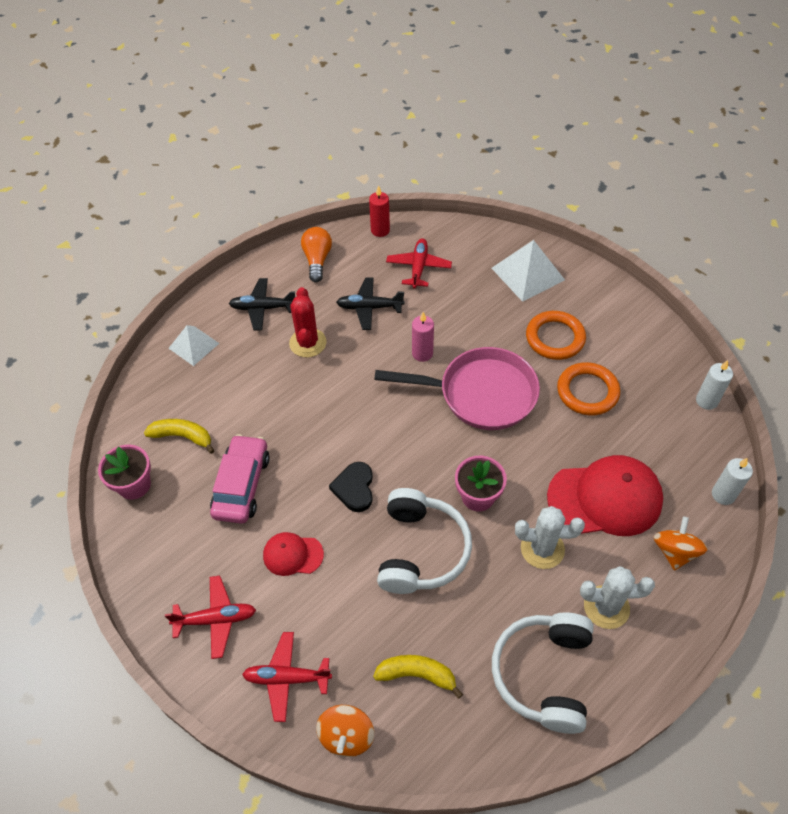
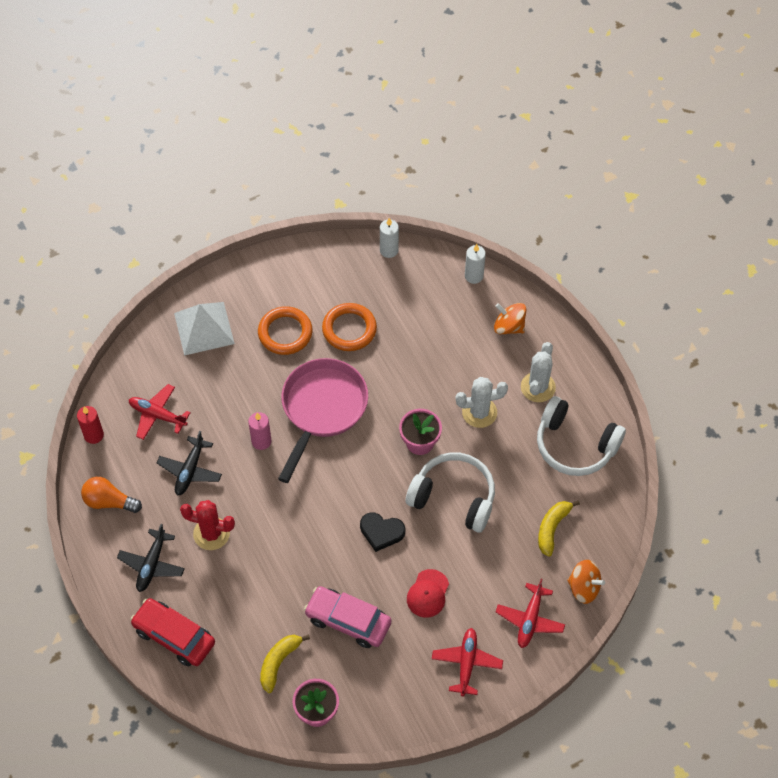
camera: 75 degrees left, 5 degrees up
white pyramid [168,325,220,366] -> red car [130,598,215,667]
white cactus [515,506,585,569] -> white cactus turned 60 degrees clockwise [455,377,508,428]
red cap [547,455,663,536] -> none

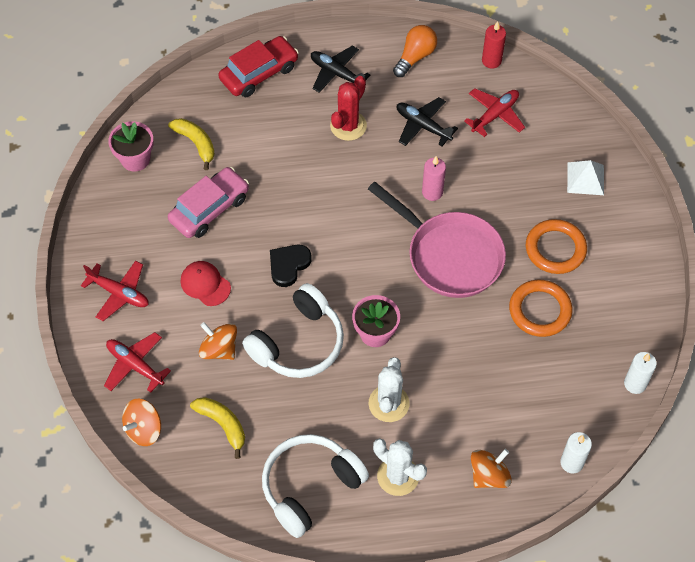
camera: 110 degrees right, 0 degrees up
white pyramid [174,302,235,356] -> white pyramid [567,160,604,195], size x0.65
none -> orange spinning top [199,322,237,360]

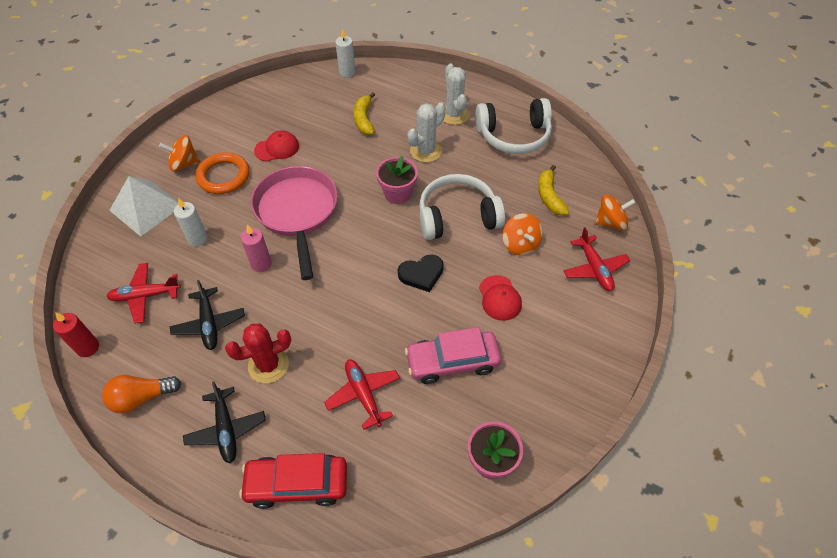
camera: 145 degrees left, 5 degrees down
red plane [81,261,149,321] -> red plane moved to [324,359,400,430]
yellow banana [168,118,215,170] -> yellow banana moved to [354,92,375,135]
orange spinning top [471,449,512,488] -> orange spinning top moved to [159,135,200,172]
orange ring [509,280,573,337] -> red cap [254,131,299,162]
white pyramid [567,160,604,195] -> white pyramid [109,176,178,237], size x1.54
white candle [624,352,657,394] -> white candle moved to [174,198,208,246]

